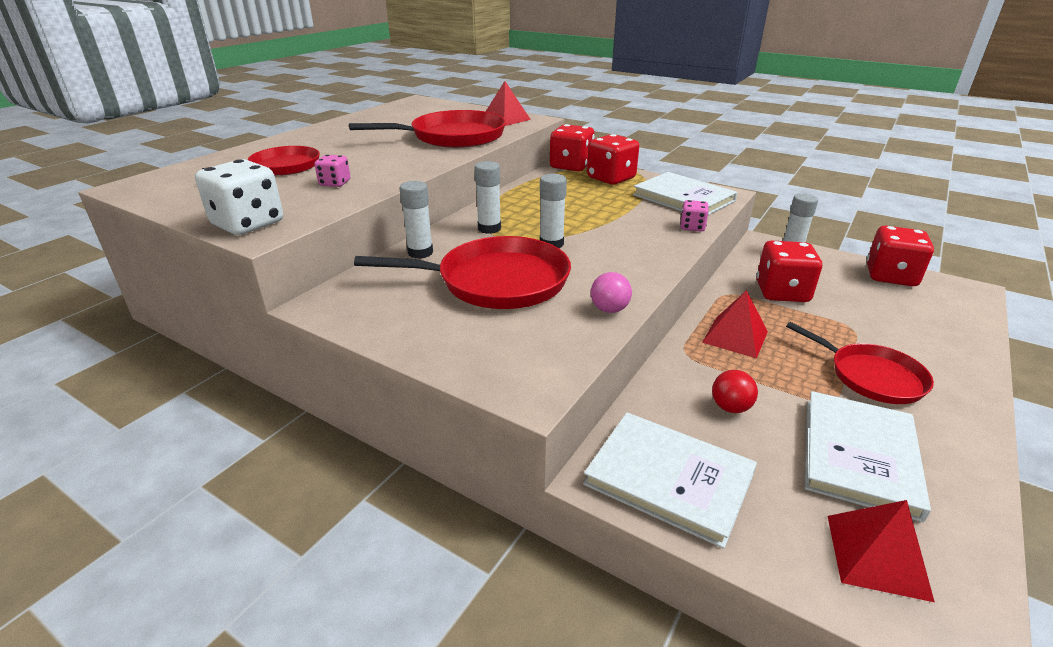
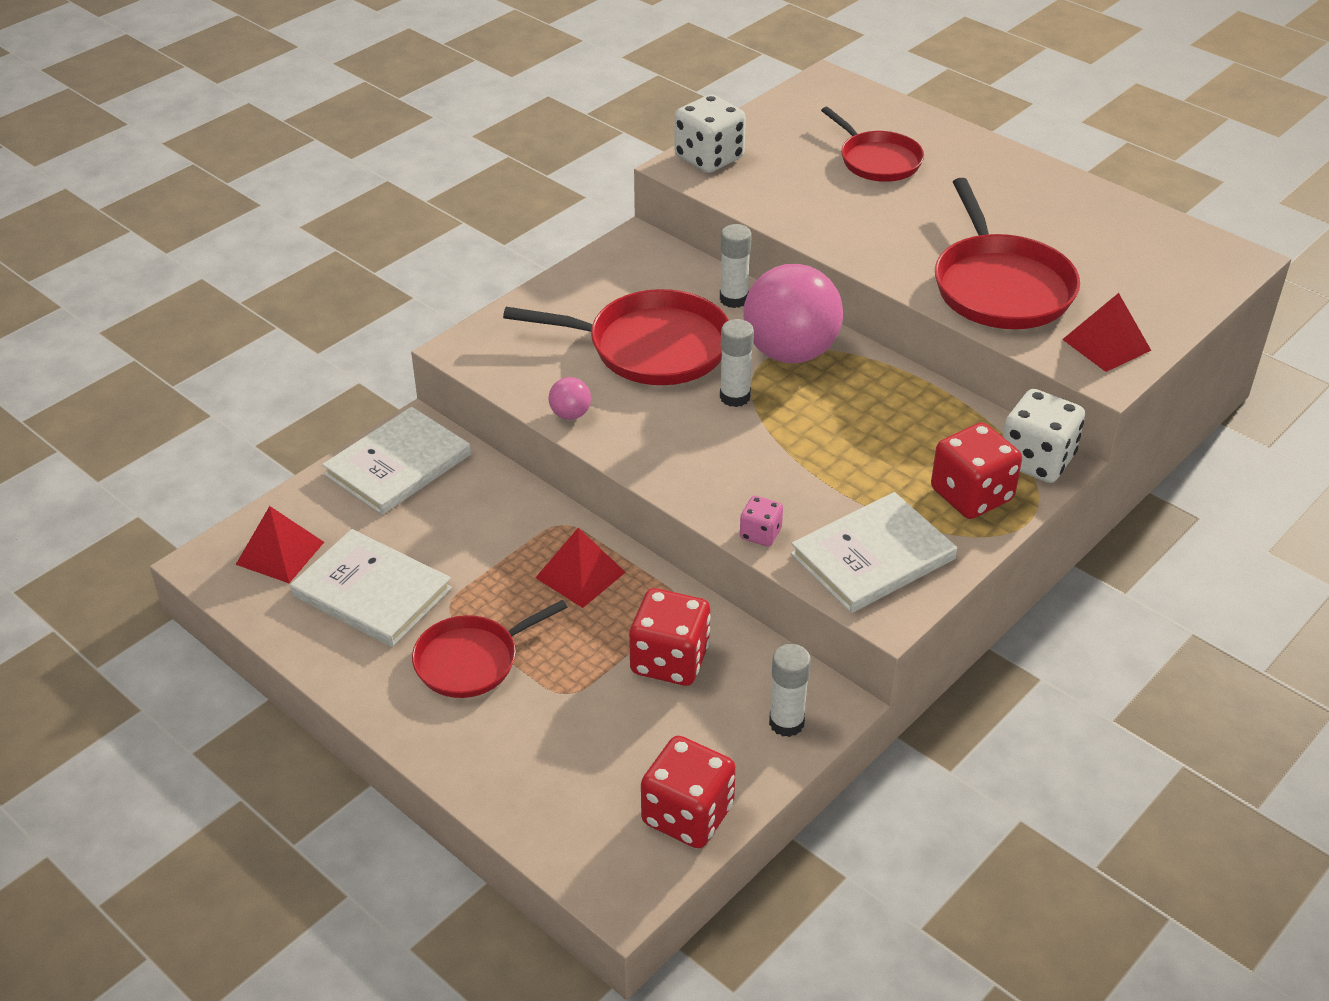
camera: 100 degrees right, 10 degrees up
pink dice [315,155,350,187] -> none
red pan [354,236,571,309] -> red pan turned 90 degrees counterclockwise [503,289,729,385]
white glue stick [475,161,501,234] -> pink ball [744,264,843,363]
red dice [550,124,594,171] -> white dice [1003,389,1085,483]
red ball [712,370,758,413] -> none

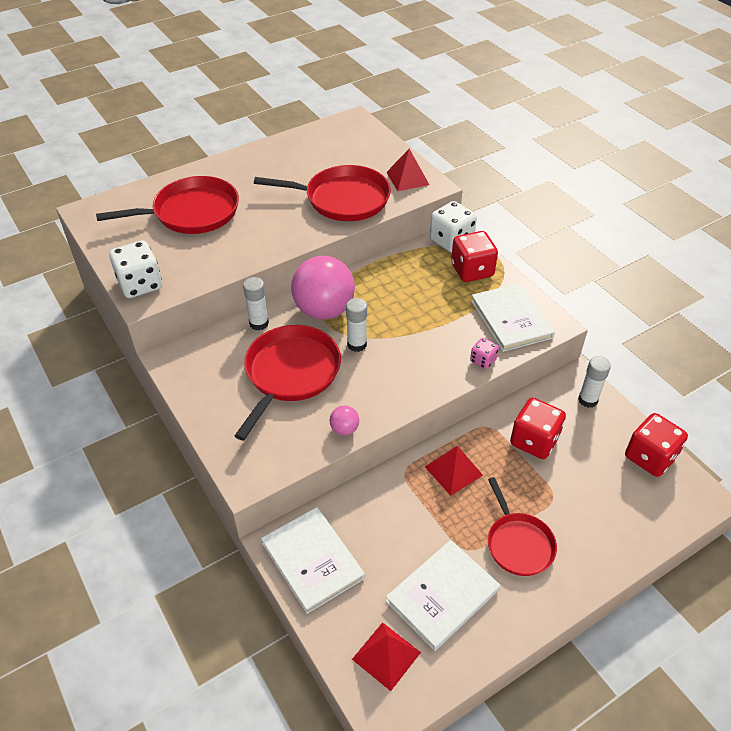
camera: 75 degrees left, 5 degrees up
red pan [821,107,924,182] -> red pan [96,176,239,234], size x1.57

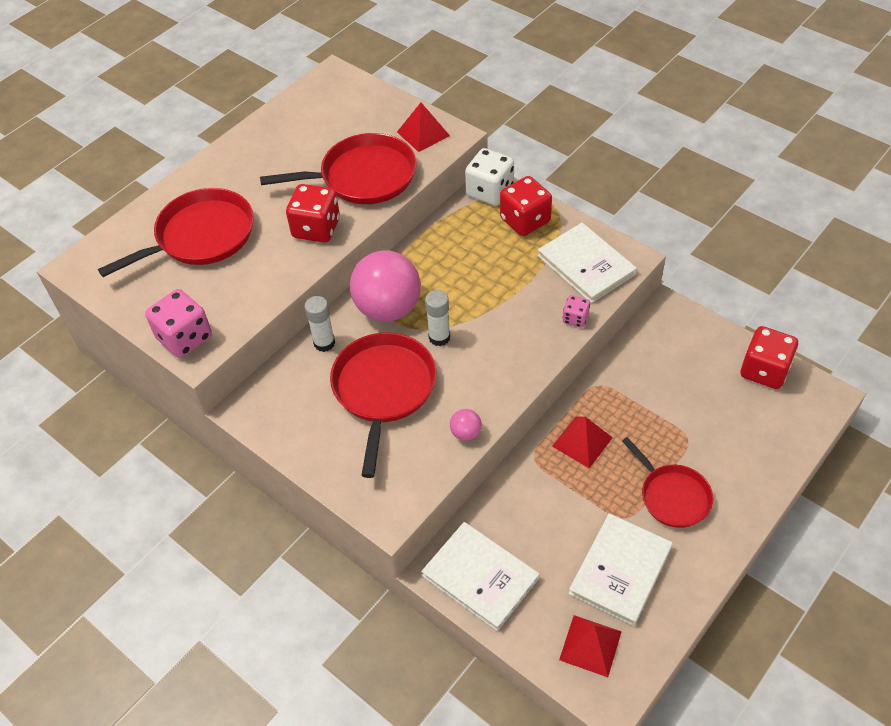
camera: 15 degrees left, 5 degrees up
white dice [109,241,162,298] -> pink dice [145,289,212,358]
red dice [510,398,566,459] -> red dice moved to [286,184,340,243]
white glue stick [578,356,611,408] -> none

